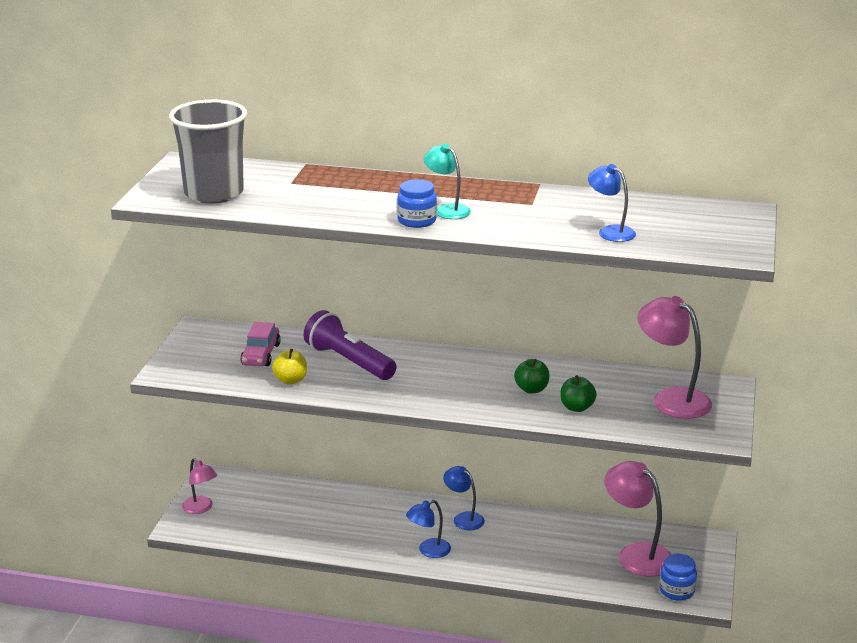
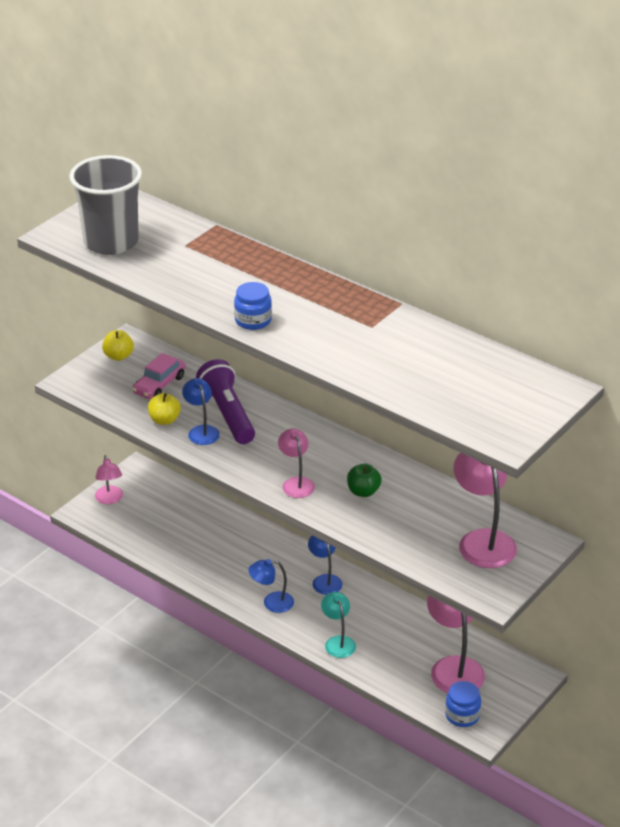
camera: 25 degrees right, 10 degrees up
turquoise lamp [424,144,471,219] -> turquoise lamp moved to [321,592,356,658]
green apple [560,375,597,412] -> none
blue lamp [588,164,636,242] -> blue lamp moved to [182,378,220,445]
none -> yellow apple [102,330,134,361]
none -> pink lamp [278,429,315,498]

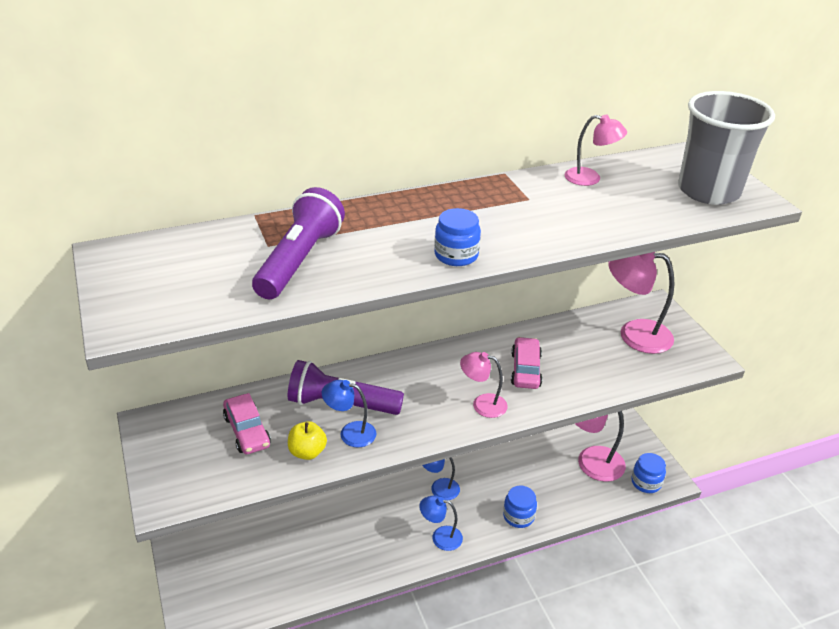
camera: 60 degrees left, 0 degrees up
grey cup [69,155,142,255] -> grey cup moved to [678,91,775,205]
pink lamp [95,455,123,504] -> pink lamp moved to [565,115,627,186]
yellow apple [102,330,134,361] -> none
blue lamp [248,559,294,613] -> blue lamp turned 75 degrees clockwise [419,495,463,551]
turquoise lamp [321,592,356,658] -> blue jar [503,485,537,528]
green apple [347,464,381,497] -> pink car [511,337,542,389]
none -> purple flashlight [252,187,345,299]

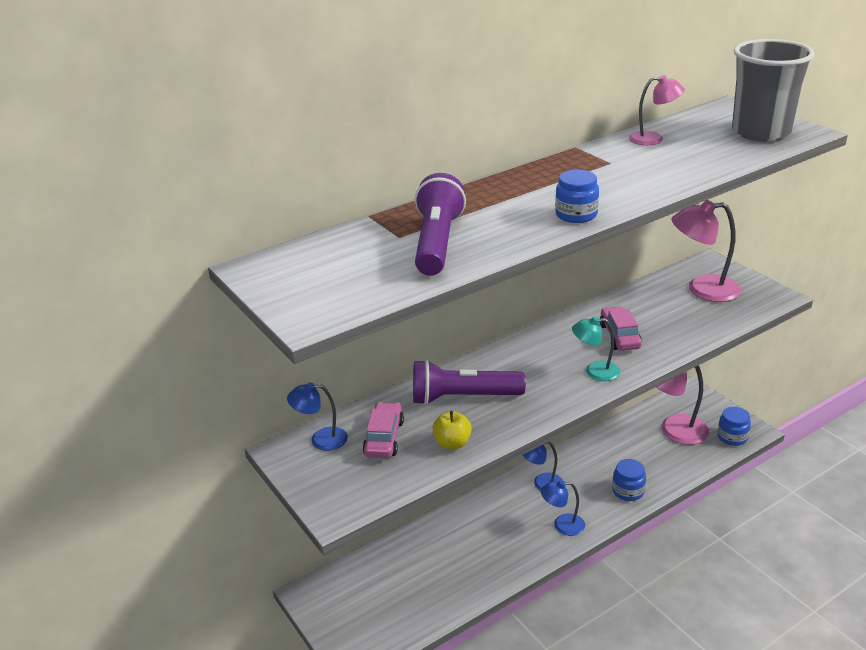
camera: 10 degrees left, 5 degrees down
pink car [223,393,271,454] -> pink car turned 135 degrees counterclockwise [363,402,404,458]
blue lamp [322,380,376,447] -> blue lamp moved to [287,382,348,451]
pink lamp [460,352,508,418] -> turquoise lamp [572,316,620,381]

